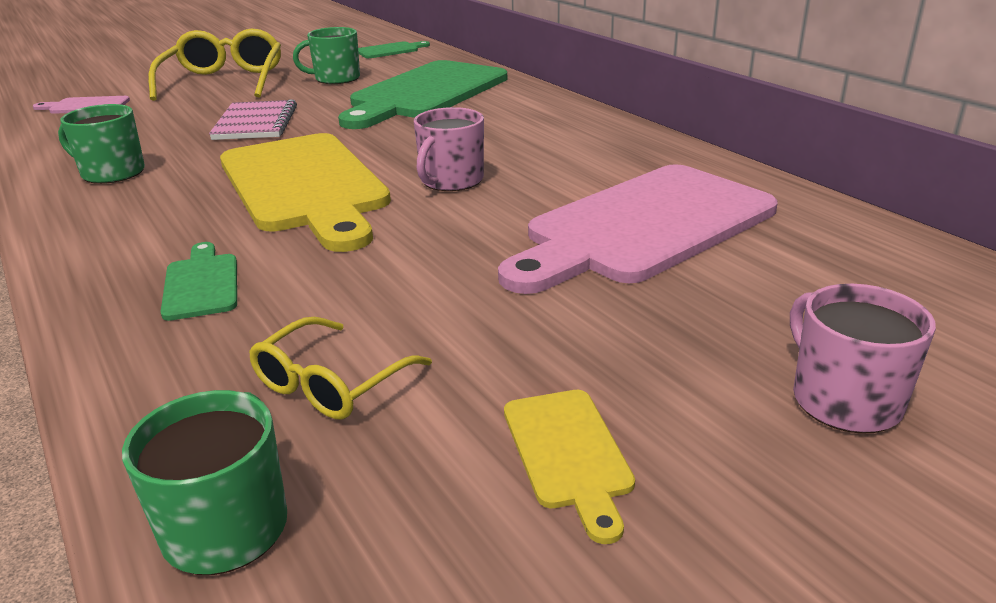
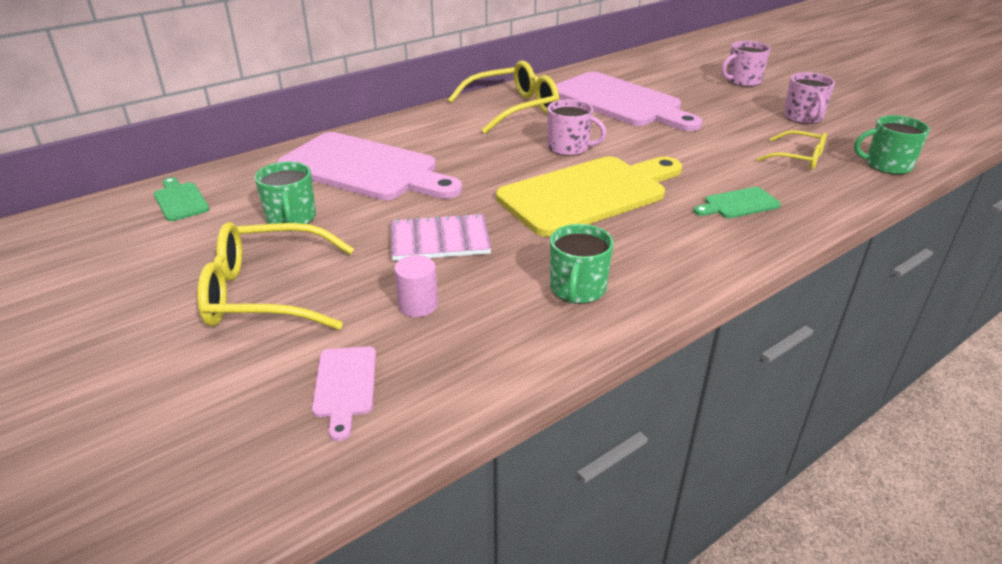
camera: 95 degrees left, 5 degrees up
green cutting board [338,60,507,129] -> pink cutting board [277,132,462,200]
yellow cutting board [504,390,635,544] -> pink mug [784,72,835,124]
none -> pink cylinder [394,255,438,317]
none -> yellow glasses [448,61,559,134]

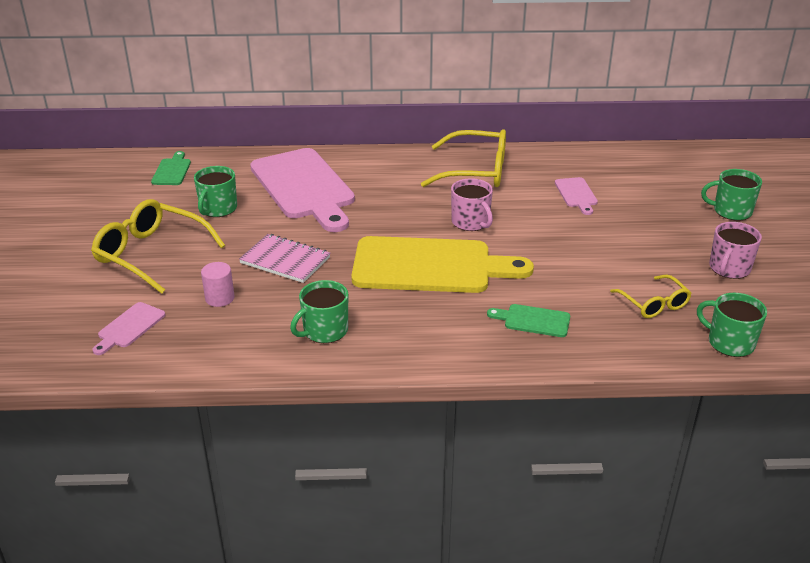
camera: 35 degrees right, 0 degrees up
pink cutting board [556,72,702,131] -> pink cutting board [555,177,598,215], size x0.43
pink mug [722,41,770,87] -> green mug [701,169,762,221]

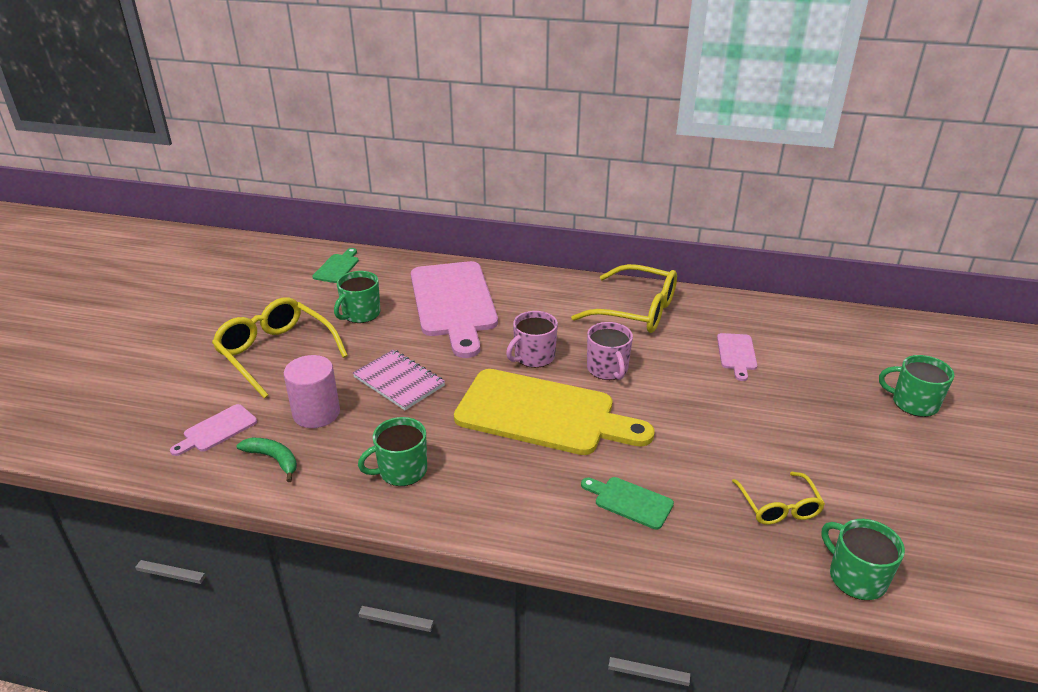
camera: 15 degrees right, 0 degrees up
pink cylinder [201,262,235,307] -> pink cylinder [284,355,340,428], size x1.55
pink mug [709,222,762,279] -> pink mug moved to [506,311,558,368]
none -> green banana [236,438,297,482]

